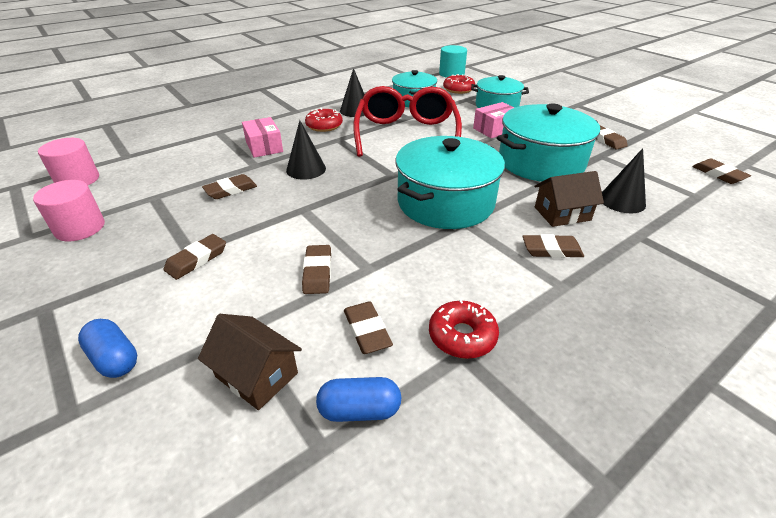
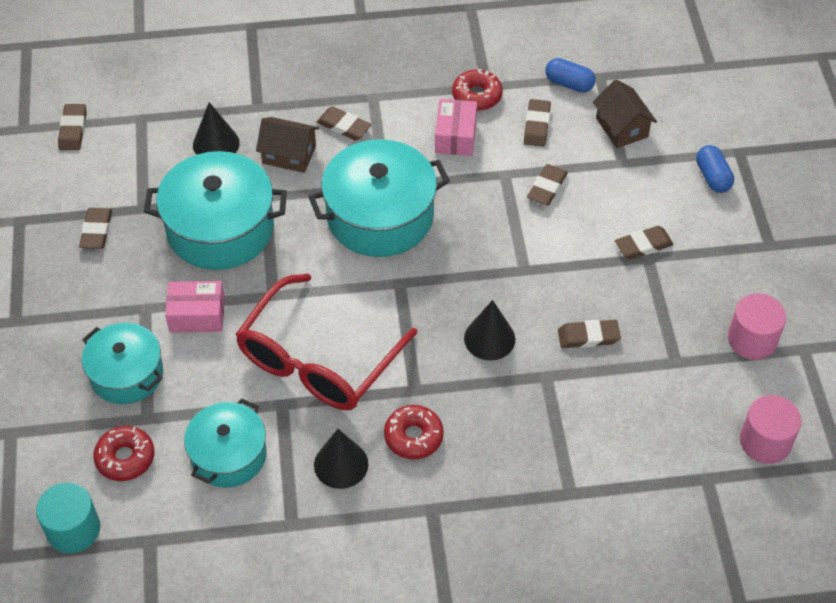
camera: 150 degrees left, 15 degrees up
pink box [242,117,283,158] -> pink box moved to [435,99,477,156]

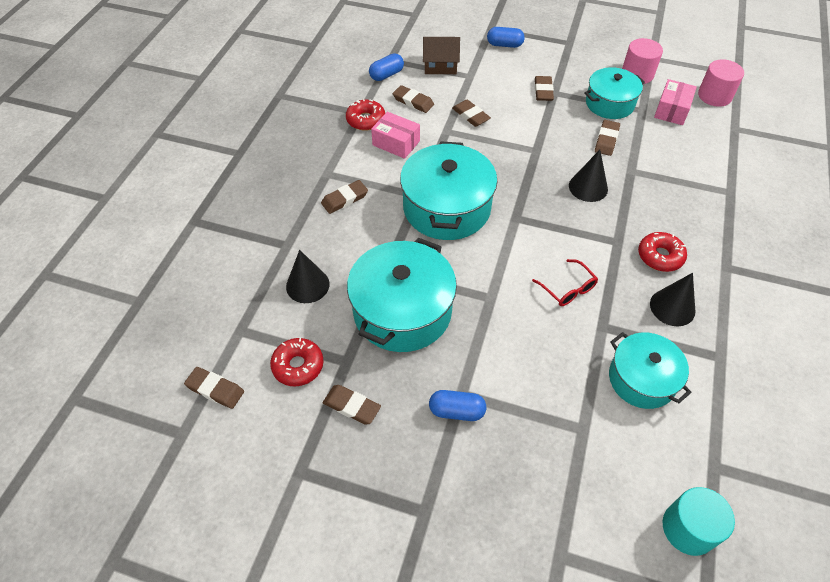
camera: 65 degrees left, 0 degrees up
turquoise pot [82,323,163,404] -> turquoise pot moved to [584,67,645,119]
red donut [93,426,155,481] -> red donut moved to [270,337,324,386]
pink box [165,281,225,333] -> pink box moved to [654,79,697,125]
red glasses [235,274,418,410] -> red glasses [532,259,598,306], size x0.42
brown house [256,117,319,173] -> none
none -> blue capsule [429,390,486,421]

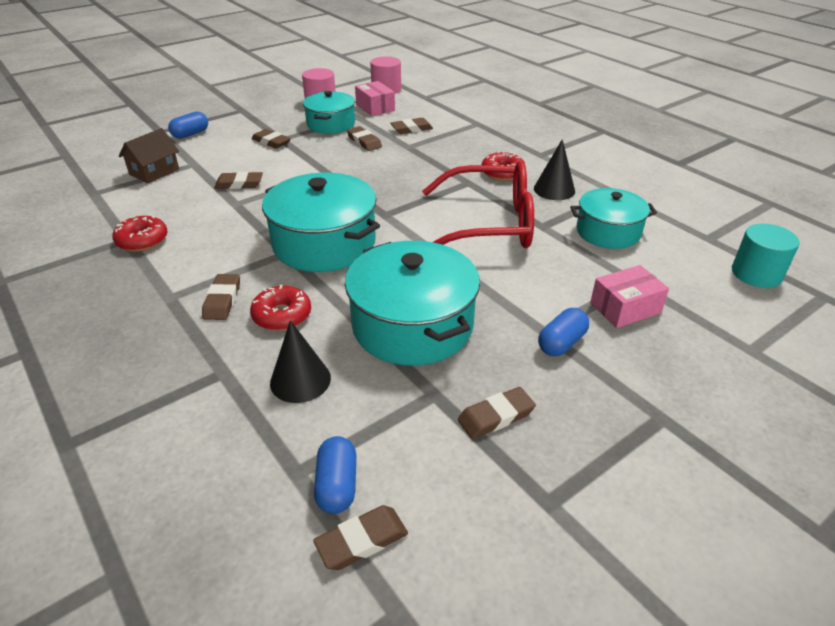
camera: 55 degrees left, 15 degrees down
red donut [270,337,324,386] -> red donut moved to [250,285,311,331]
blue capsule [369,54,404,81] -> blue capsule moved to [314,436,356,514]
pink box [371,112,420,159] -> pink box moved to [590,265,669,328]
brown eraser [393,85,434,113] -> brown eraser moved to [390,118,433,134]
red glasses [532,259,598,306] -> red glasses [422,161,534,248], size x2.39
black cone [569,150,608,202] -> none

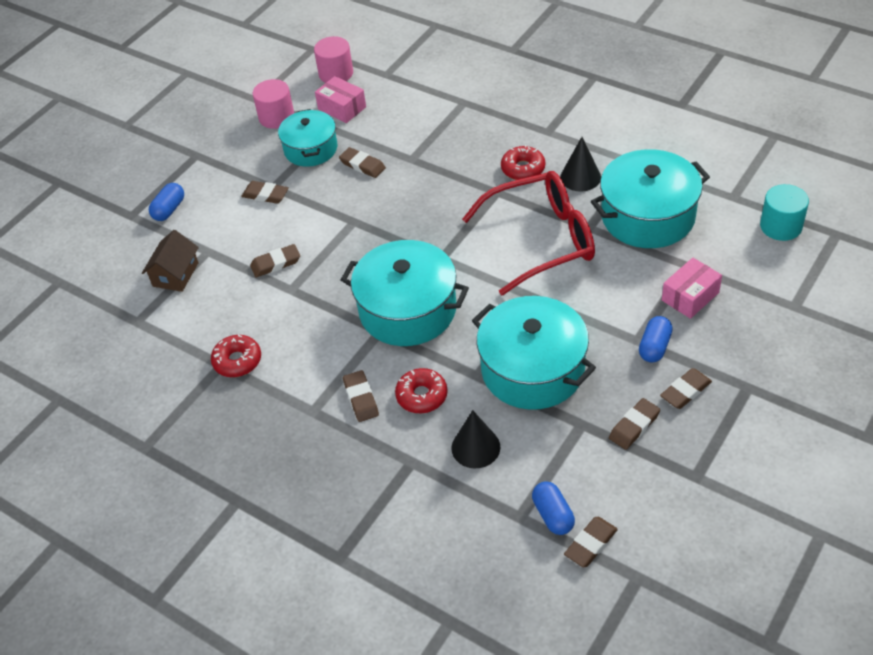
camera: 15 degrees left, 10 degrees up
brown eraser [390,118,433,134] -> brown eraser moved to [660,368,712,409]
turquoise pot [570,188,657,249] -> turquoise pot [591,149,710,248], size x1.58

